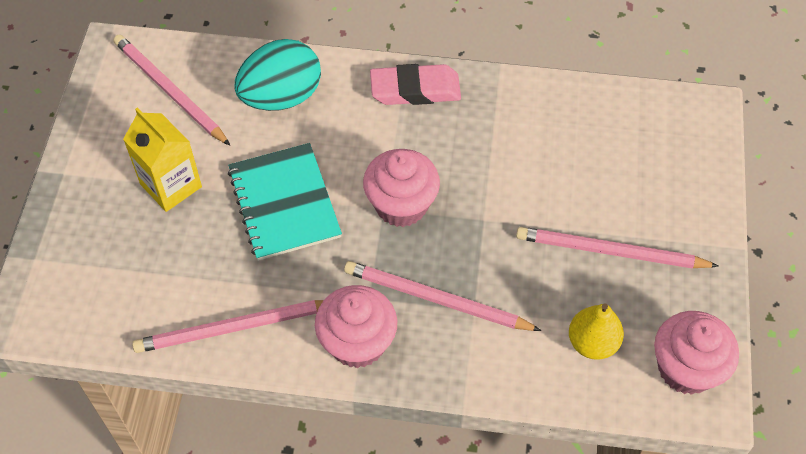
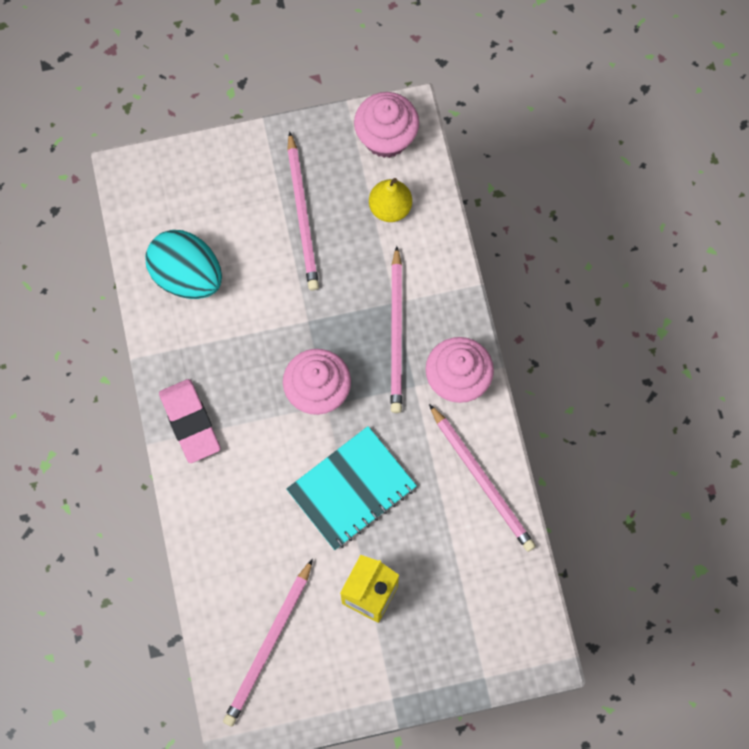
camera: 110 degrees left, 15 degrees up
turquoise egg [234,39,321,111] -> turquoise egg moved to [145,230,222,299]

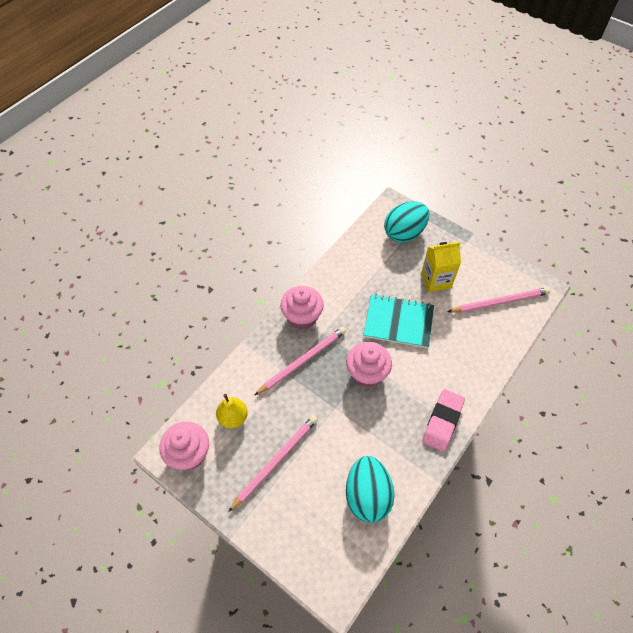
camera: 130 degrees left, 15 degrees down
pink pencil [429,404,536,552] -> none
none -> turquoise egg [384,201,429,243]

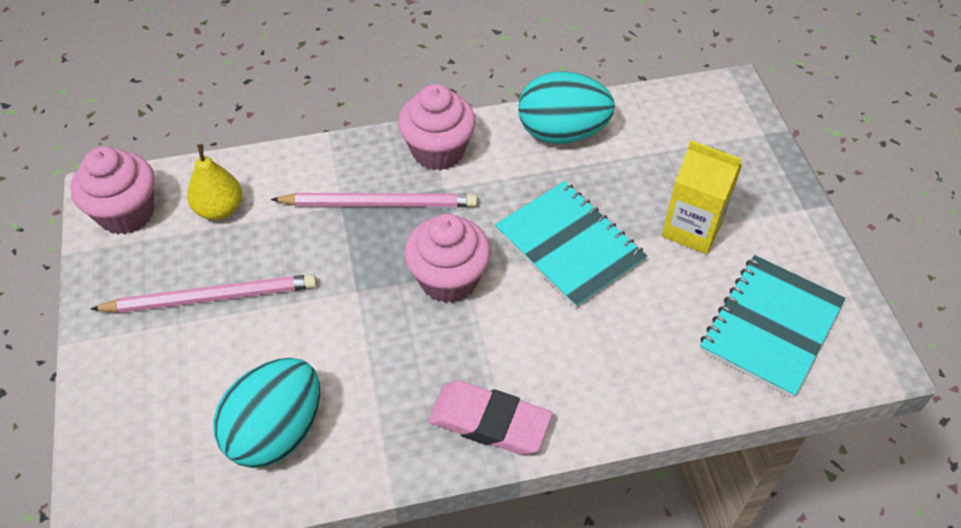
camera: 40 degrees right, 5 degrees down
turquoise egg [384,201,429,243] -> turquoise egg moved to [518,71,615,144]
pink eraser [422,389,465,452] -> pink eraser turned 45 degrees clockwise [428,381,552,455]
pink pencil [447,287,550,313] -> turquoise notebook [700,255,845,398]

